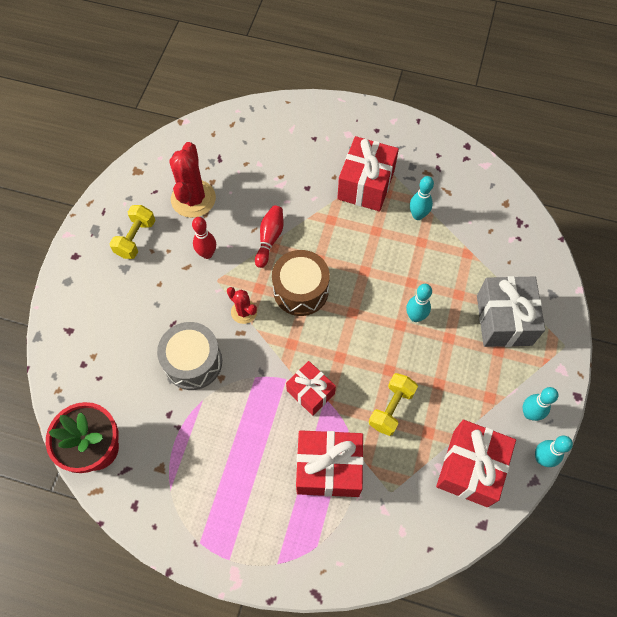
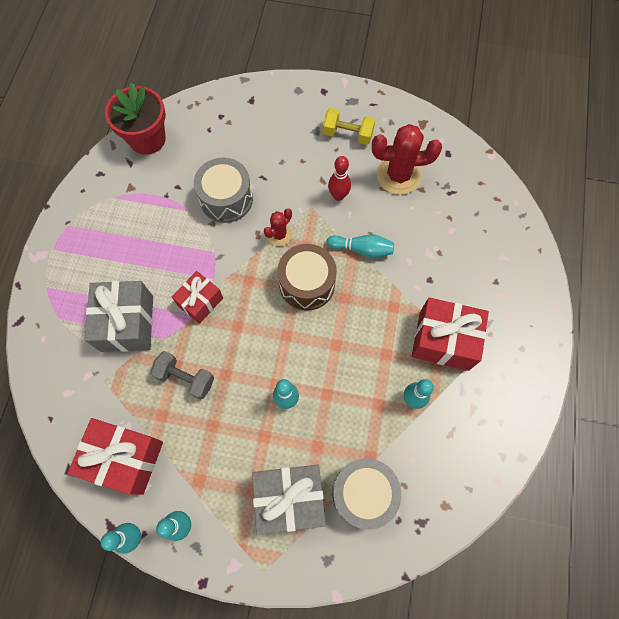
camera: 85 degrees right, 5 degrees up
red bowling pin [255,205,284,268] -> turquoise bowling pin [326,234,394,258]
red gift [296,430,364,497] -> grey gift [84,281,153,352]
yellow dumbbell [369,373,418,436] -> grey dumbbell [150,351,214,400]
none -> grey drum [332,458,401,530]

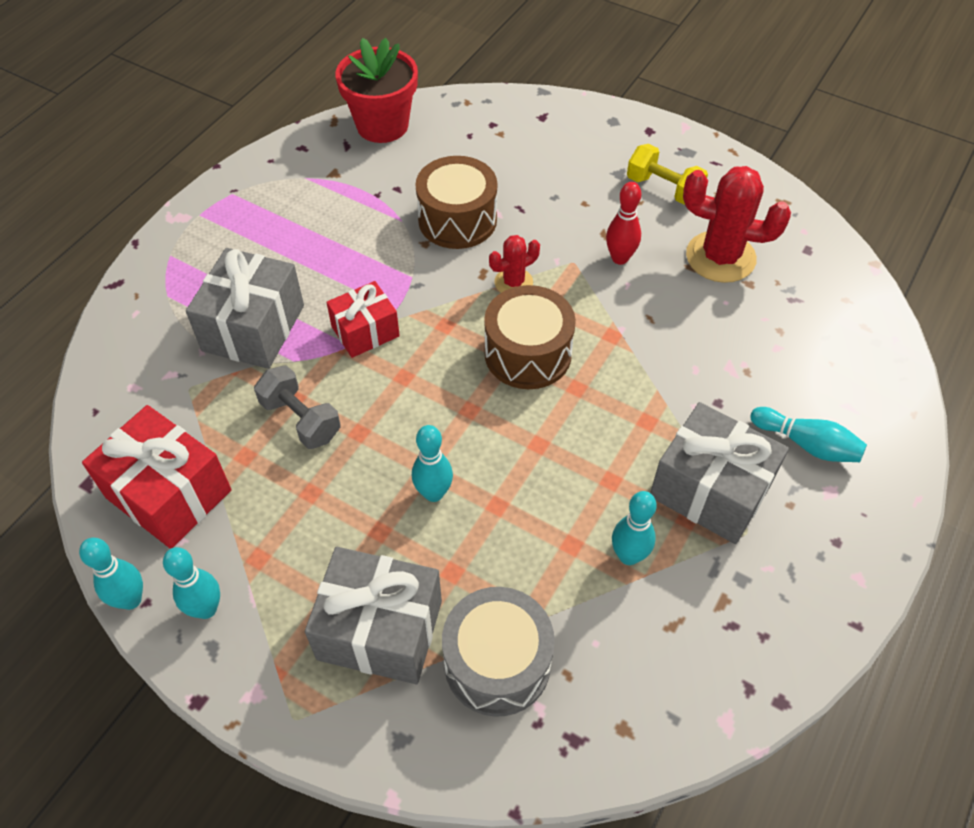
camera: 20 degrees right, 15 degrees down
grey drum [194,158,253,223] -> brown drum [415,156,497,249]
turquoise bowling pin [326,234,394,258] -> turquoise bowling pin moved to [751,407,867,462]
red gift [411,297,489,371] -> grey gift [650,402,789,544]

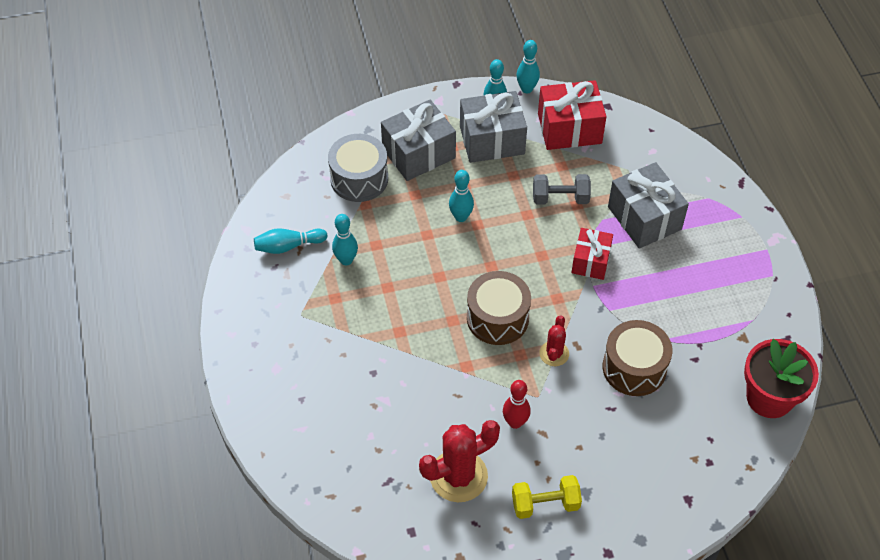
camera: 135 degrees right, 0 degrees up
grey gift [650,402,789,544] -> grey gift moved to [460,91,527,163]
turquoise bowling pin [751,407,867,462] -> turquoise bowling pin moved to [254,228,328,254]

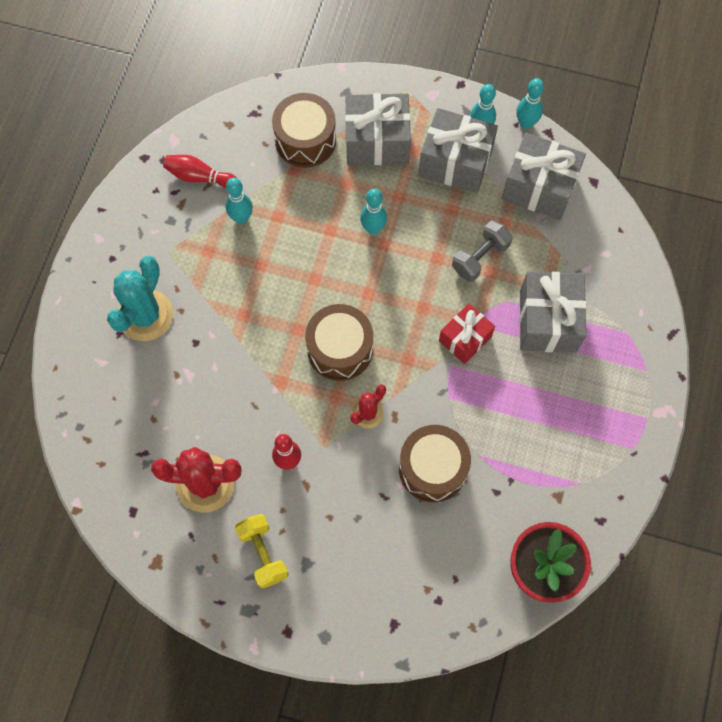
camera: 30 degrees right, 15 degrees up
turquoise bowling pin [254,228,328,254] -> red bowling pin [163,155,238,188]
grey drum [328,134,388,202] -> brown drum [272,93,336,168]
yellow dumbbell [512,475,582,519] -> yellow dumbbell turned 45 degrees clockwise [235,514,289,588]
grey dumbbell [533,174,591,205] -> grey dumbbell turned 75 degrees counterclockwise [452,220,513,282]
red gift [538,80,607,150] -> grey gift [502,133,586,220]
none -> turquoise cactus [107,256,173,341]

